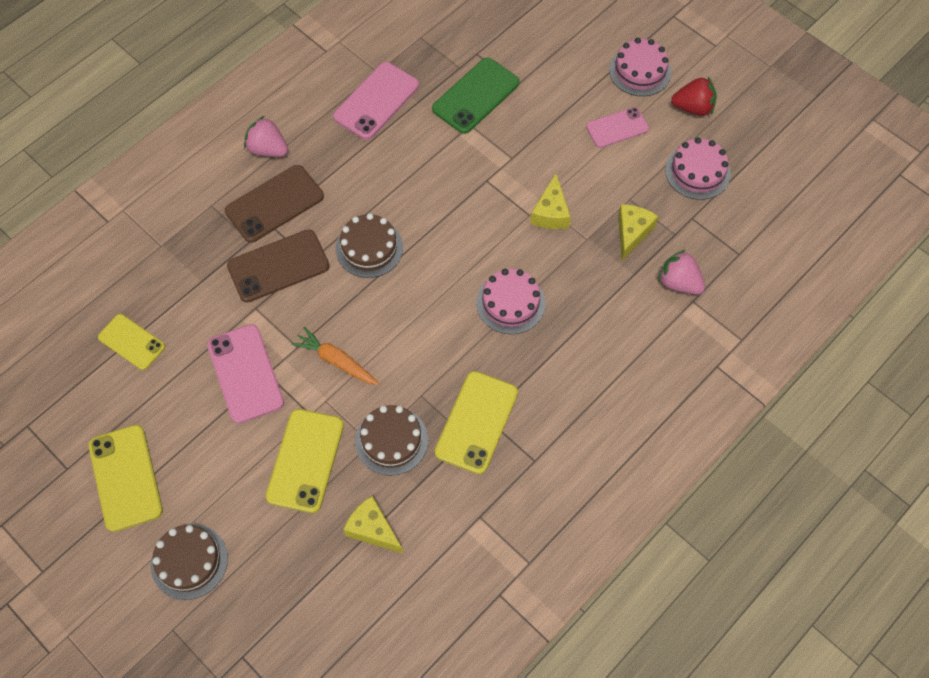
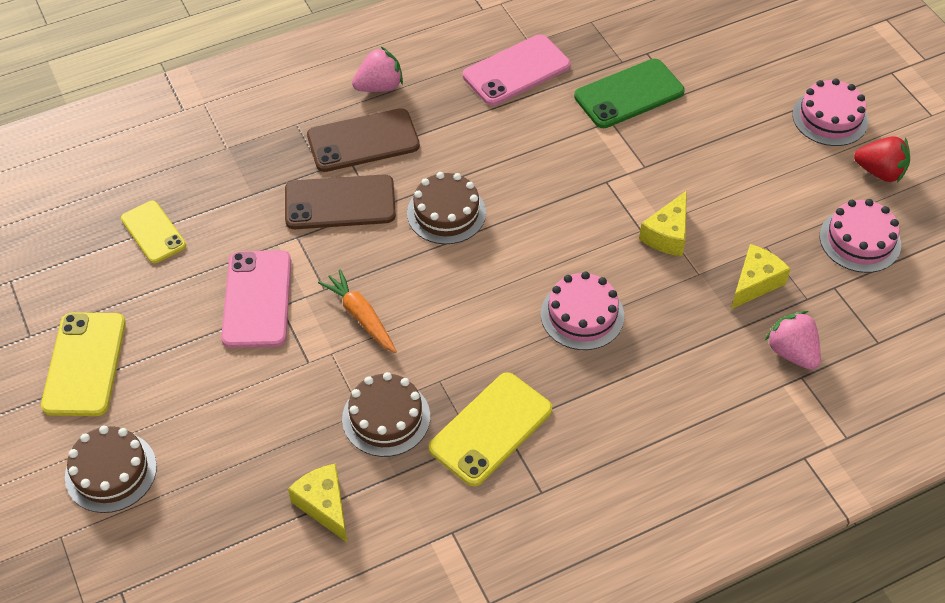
camera: 20 degrees right, 10 degrees down
pink strawberry [244,116,288,157] -> pink strawberry turned 105 degrees clockwise [352,47,403,92]
yellow phone [266,409,344,513] -> none
pink phone [586,107,649,148] -> none

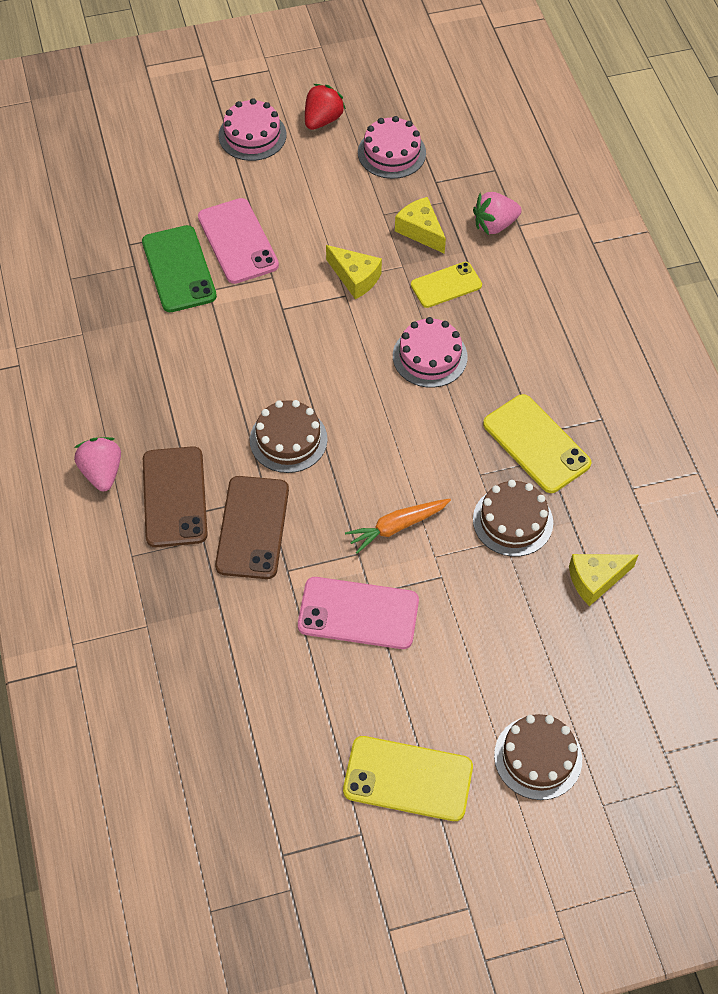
camera: 80 degrees left, 5 degrees up
yellow phone [121,201,186,263] -> yellow phone moved to [411,262,482,308]
pink phone [463,35,570,106] -> pink phone moved to [198,198,279,284]

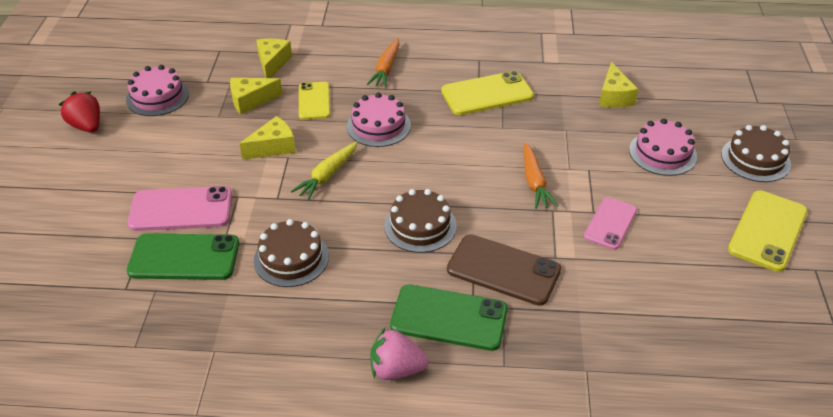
camera: 70 degrees left, 15 degrees down
brown phone [143,446,208,547] -> green phone [390,285,508,351]
pink cake [219,98,286,161] -> pink cake moved to [629,119,697,176]
pink phone [298,577,419,649] -> pink phone [584,197,637,250], size x0.66
pink strawberry [473,192,522,235] -> yellow cheese [256,39,292,78]
brown cake [473,480,553,557] -> brown cake moved to [254,219,329,287]
none -> yellow carrot [291,141,358,200]
none -> orange carrot [367,38,399,88]

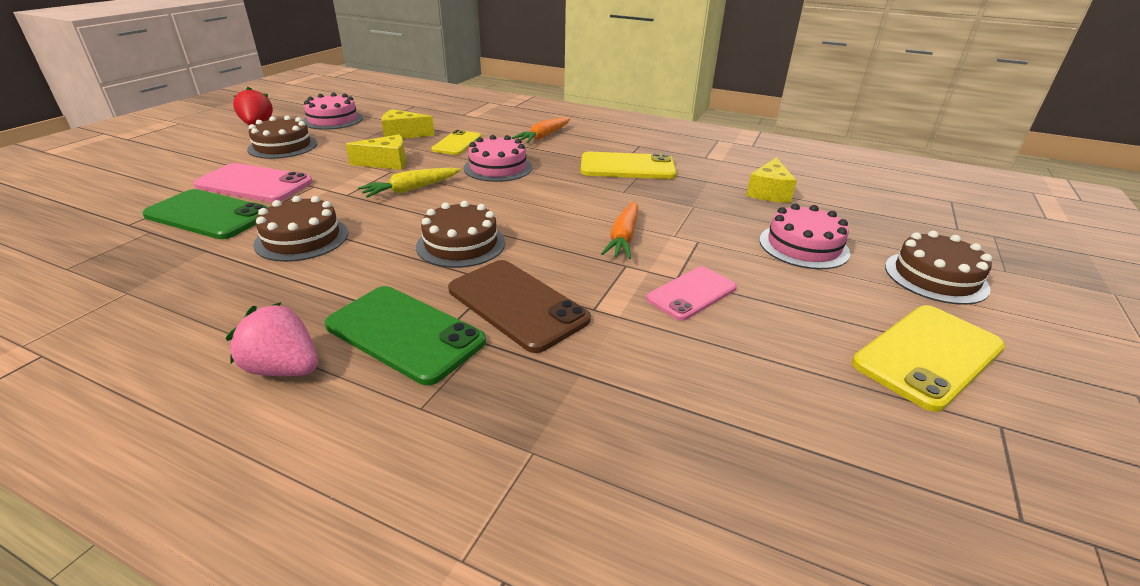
camera: 20 degrees right, 10 degrees down
yellow cheese [256,39,292,78] -> none
none -> brown cake [247,116,317,159]

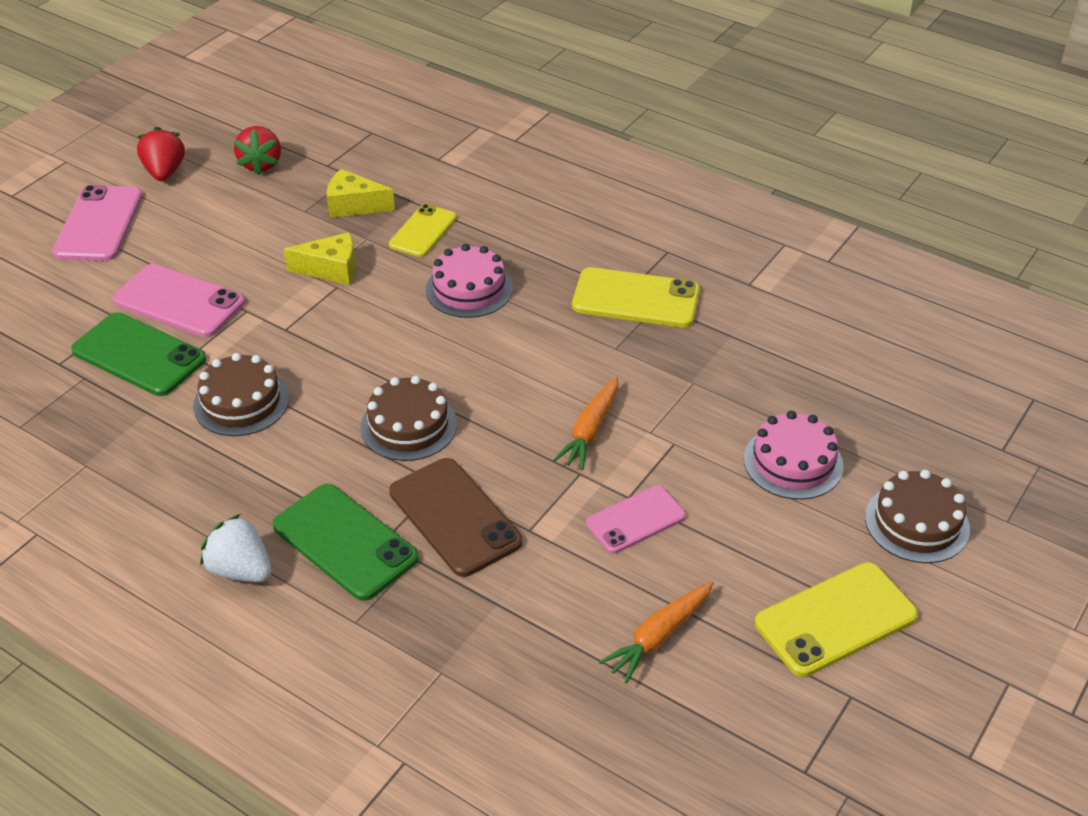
camera: 10 degrees right, 10 degrees up
pink strawberry [226,302,318,376] -> white strawberry [200,514,272,582]
brown cake [247,116,317,159] -> none
pink cake [302,93,363,130] -> red strawberry [234,126,281,175]
yellow carrot [358,168,461,198] -> none
orange carrot [512,117,570,143] -> orange carrot moved to [599,581,714,684]
yellow cheese [746,158,797,203] -> none
none -> pink phone [52,185,142,261]

